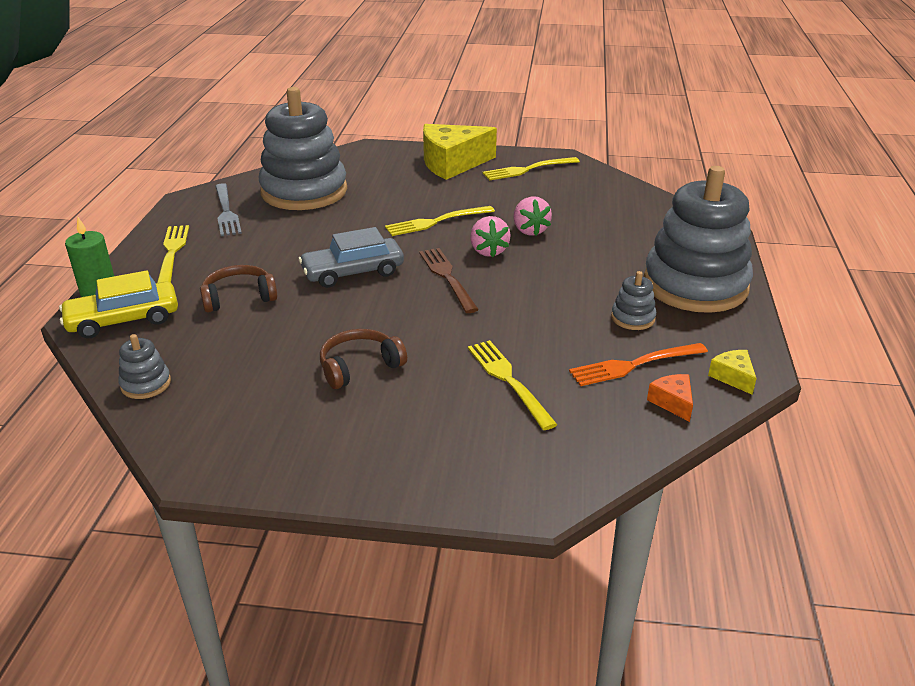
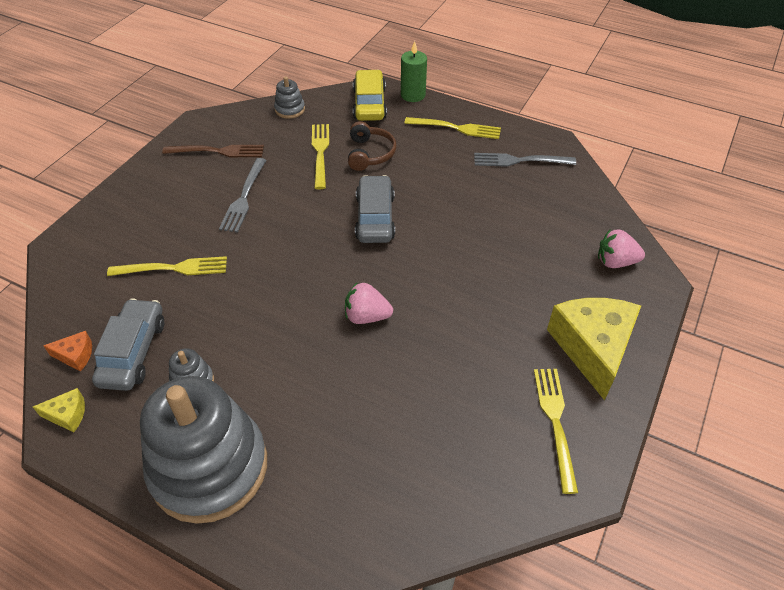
camera: 110 degrees right, 15 degrees up
grey stacking toy [258,87,347,210] -> none
brown headphones [320,329,407,389] -> grey fork [219,158,266,233]
yellow fork [385,206,495,236] -> yellow fork moved to [312,124,329,189]
brown fork [419,248,479,313] -> brown fork moved to [162,145,264,157]
pink strawberry [513,196,552,236] -> pink strawberry moved to [598,230,645,268]
orange fork [569,343,708,386] -> grey car [92,298,164,391]

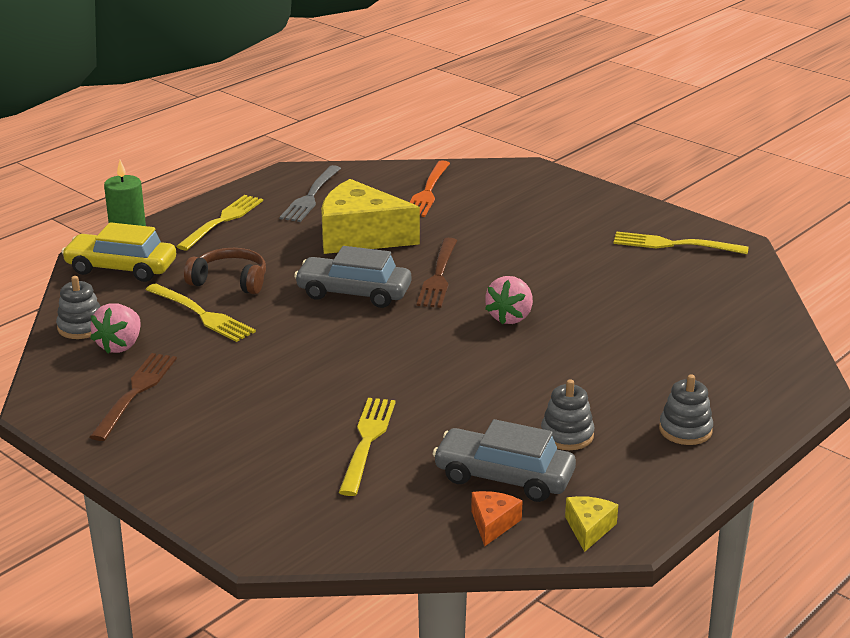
camera: 75 degrees left, 20 degrees down
grey stacking toy [140,376,267,524] -> grey stacking toy [659,375,713,445], size x0.40
grey fork [219,158,266,233] -> none
yellow fork [312,124,329,189] -> yellow fork turned 150 degrees counterclockwise [145,283,256,342]
yellow cheese [547,298,641,400] -> yellow cheese moved to [321,179,420,254]
pink strawberry [598,230,645,268] -> pink strawberry moved to [90,303,141,353]
none -> orange fork [410,161,450,217]
none -> brown fork [416,238,457,308]

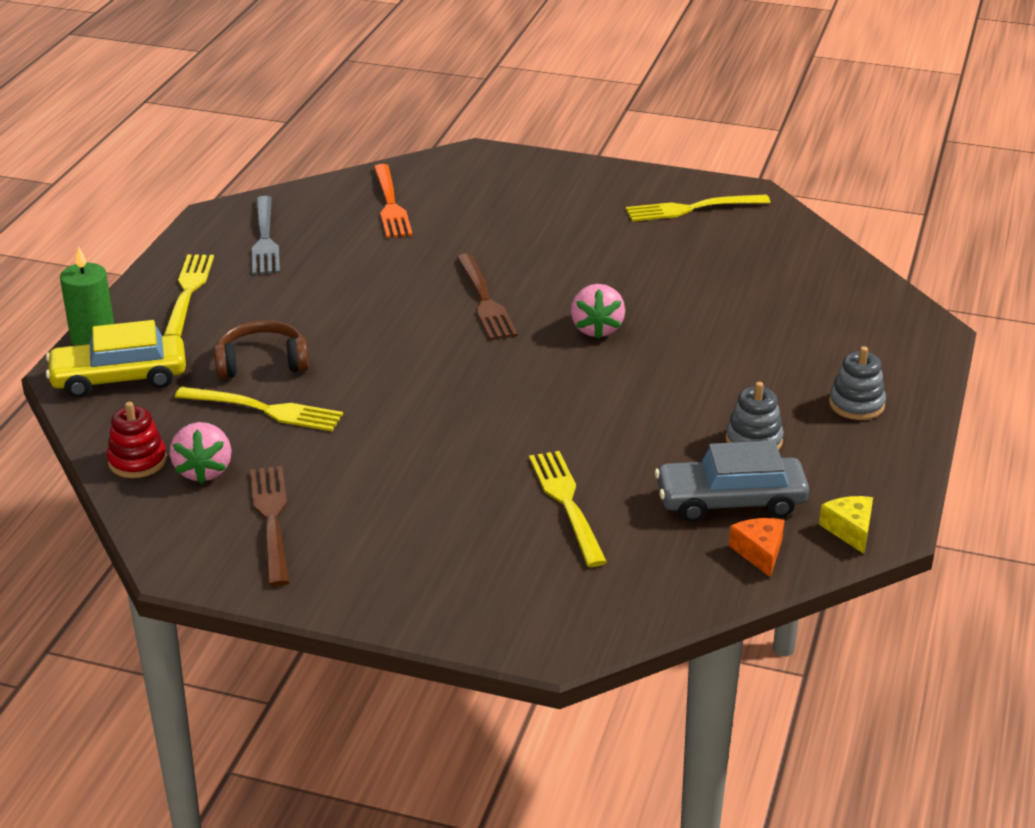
camera: 25 degrees left, 5 degrees up
grey stacking toy [56,276,101,339] -> red stacking toy [107,402,167,478]
grey car [294,246,411,308] -> none
yellow cheese [321,179,420,254] -> none

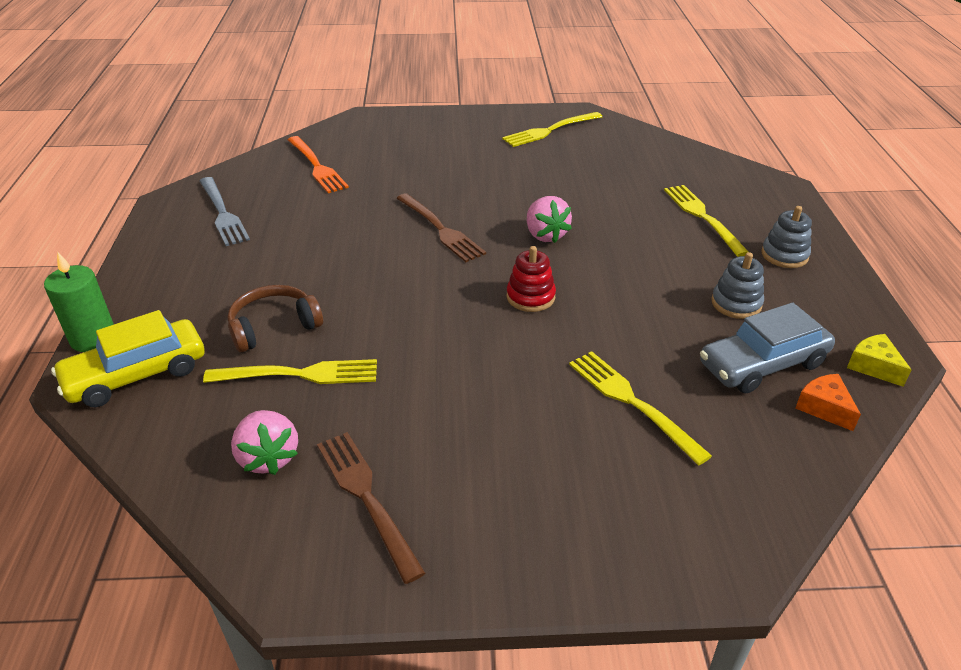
camera: 20 degrees left, 5 degrees up
red stacking toy [107,402,167,478] -> red stacking toy moved to [507,246,556,312]
yellow fork [163,254,214,337] -> yellow fork moved to [664,185,749,257]

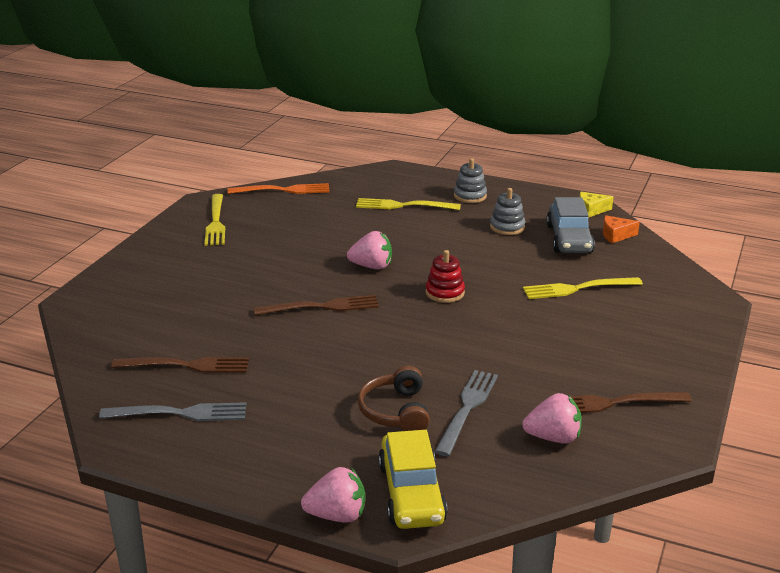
camera: 65 degrees left, 10 degrees down
green candle [44,251,114,352] -> pink strawberry [301,467,365,523]
yellow fork [203,359,377,384] -> grey fork [434,370,498,456]
orange fork [288,136,349,193] -> orange fork moved to [228,183,330,194]
none -> brown fork [111,357,249,373]

